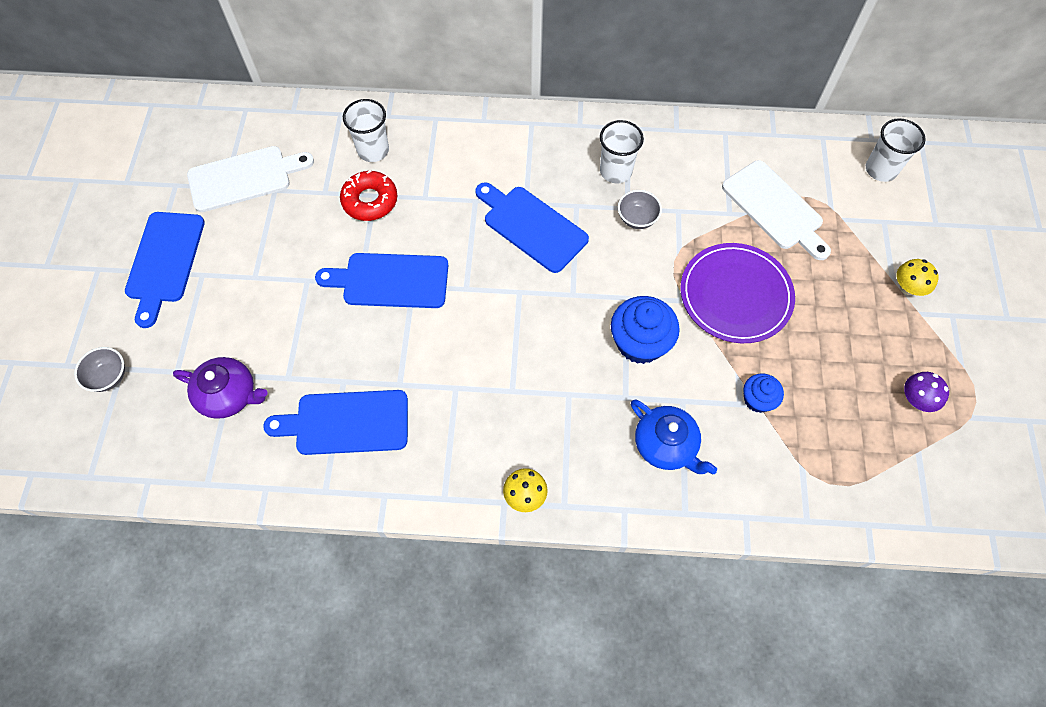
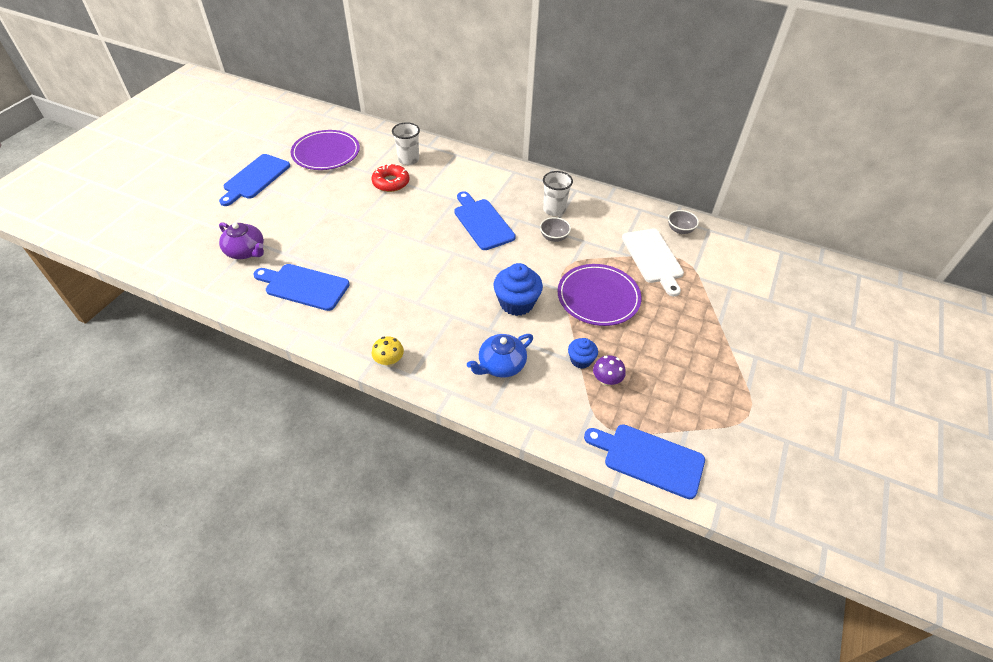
camera: 20 degrees right, 15 degrees down
grey bowl [74,347,125,392] -> grey bowl moved to [668,210,699,234]
white cutting board [187,146,314,212] -> purple plate [291,130,360,170]
blue cutting board [315,253,449,308] -> blue cutting board moved to [584,424,705,499]
blue teapot [631,400,717,474] -> blue teapot turned 75 degrees clockwise [467,334,533,378]
white cup [866,118,926,182] -> none
yellow mushroom [897,259,939,296] -> none
purple mushroom [904,372,949,412] -> purple mushroom moved to [593,355,626,386]

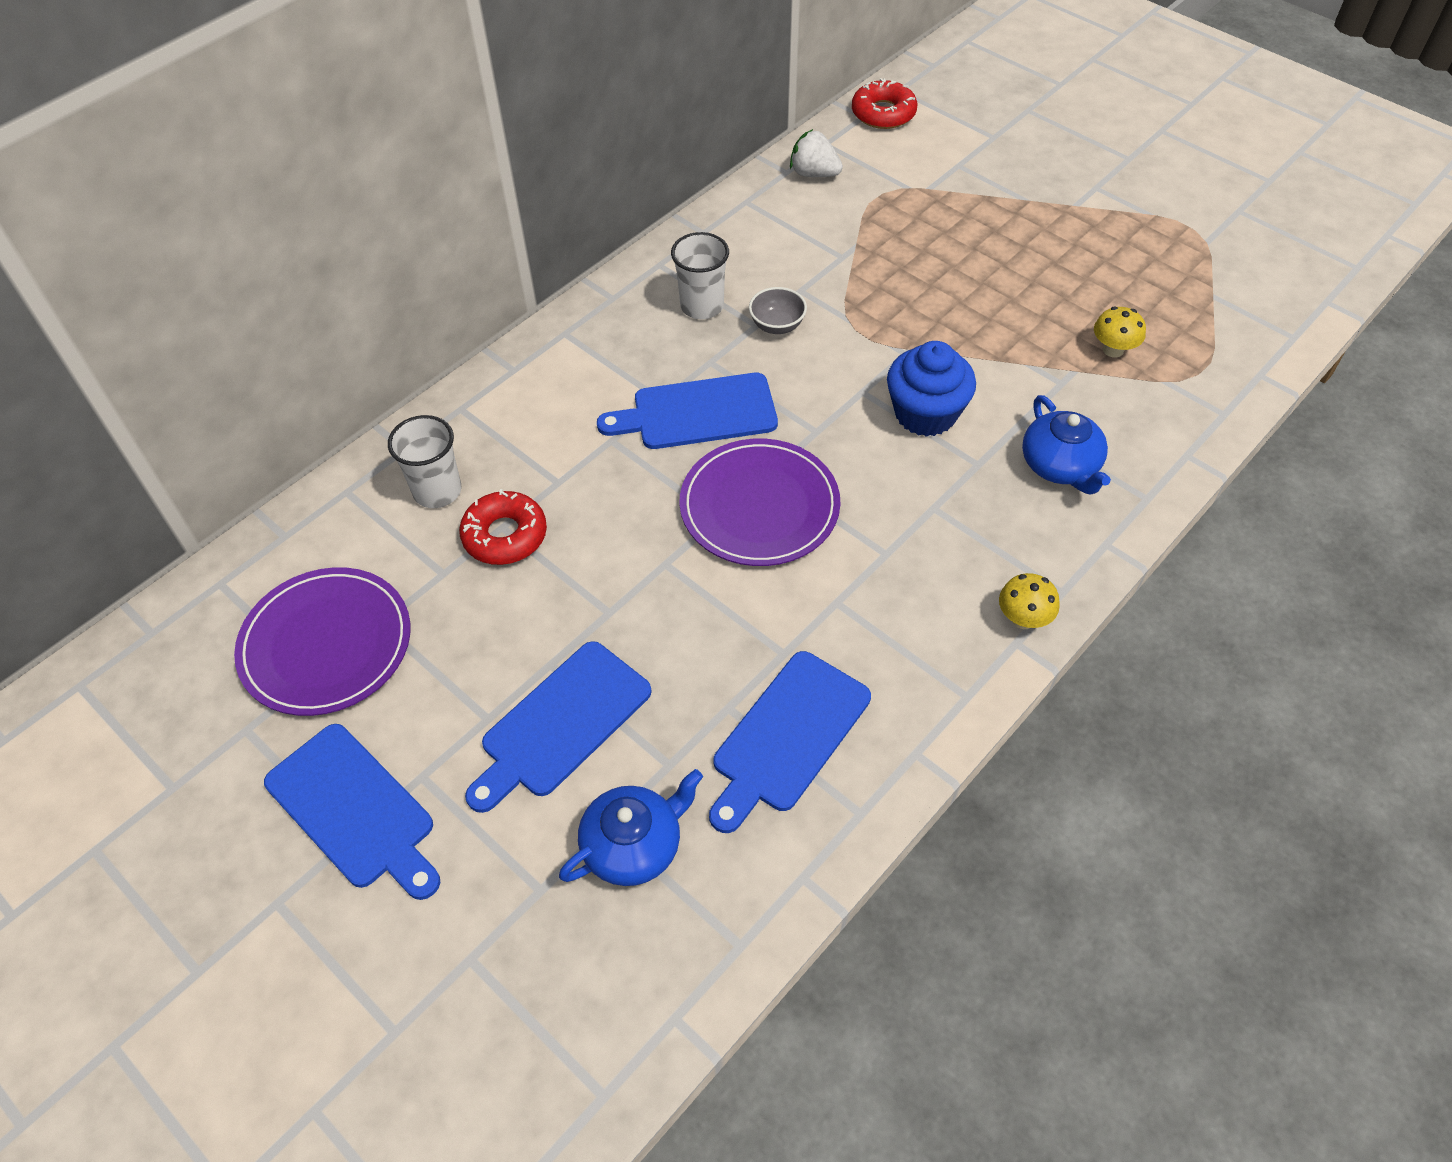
camera: 70 degrees left, 5 degrees up
purple teapot [219,222,264,259] -> blue teapot [559,769,703,886]
purple plate [557,264,642,326] -> purple plate moved to [679,439,840,566]
blue cupcake [568,338,598,369] -> none
blue cutting board [584,424,705,499] -> blue cutting board moved to [465,641,652,813]
purple mushroom [593,355,626,386] -> yellow mushroom [1094,307,1146,358]
white cutting board [622,229,684,296] -> none
grey bowl [668,210,699,234] -> white strawberry [790,129,843,177]
none -> red donut [852,78,917,129]

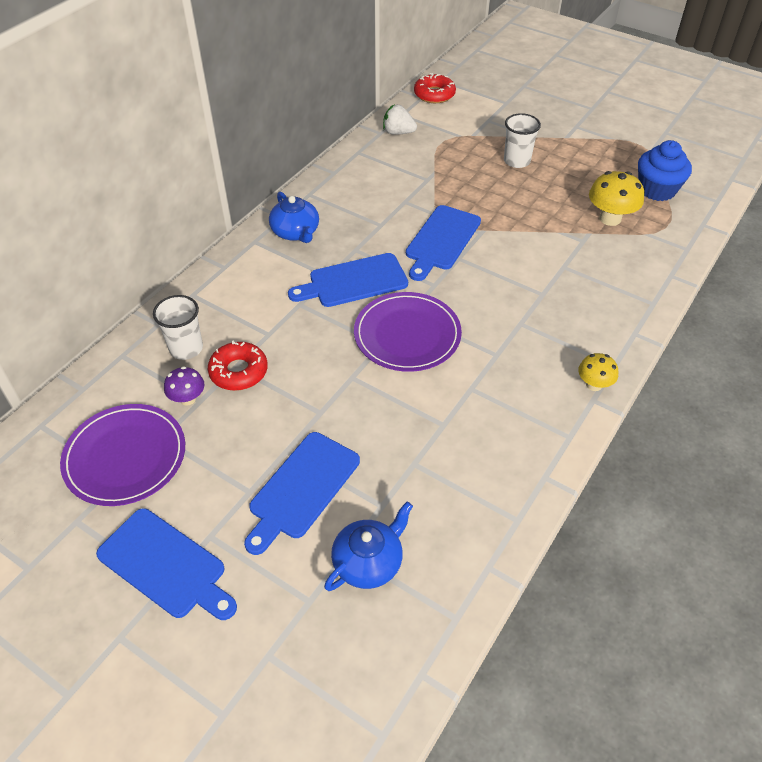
camera: 10 degrees left, 5 degrees down
white cup [671,232,729,319] -> white cup moved to [504,113,541,168]
blue cutting board [709,651,871,833] -> blue cutting board moved to [406,205,481,281]
grey bowl [749,287,807,334] -> none
blue cupcake [887,341,976,437] -> blue cupcake moved to [638,140,692,201]
blue teapot [1022,395,1111,495] -> blue teapot moved to [269,191,319,243]
yellow mushroom [1094,307,1146,358] -> yellow mushroom [589,171,644,226], size x1.65
none -> purple mushroom [164,366,204,406]

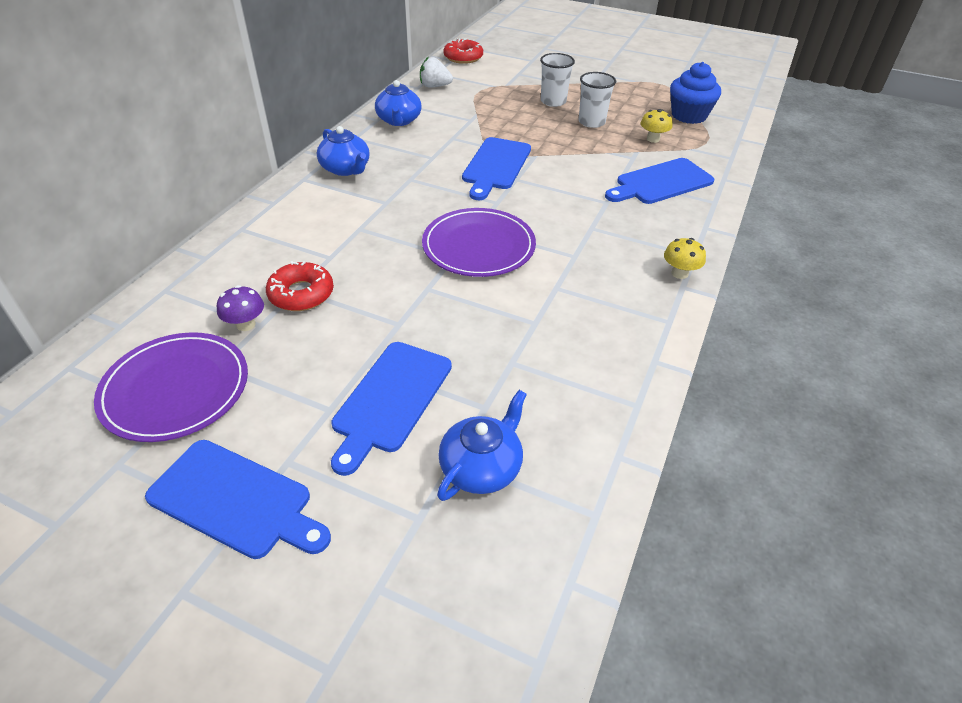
camera: 10 degrees left, 5 degrees down
white cup [153,295,203,360] -> white cup moved to [579,72,616,128]
blue cutting board [288,253,408,307] -> blue cutting board moved to [605,158,715,204]
yellow mushroom [589,171,644,226] -> yellow mushroom [641,109,672,143], size x0.61
none -> blue teapot [375,80,422,126]

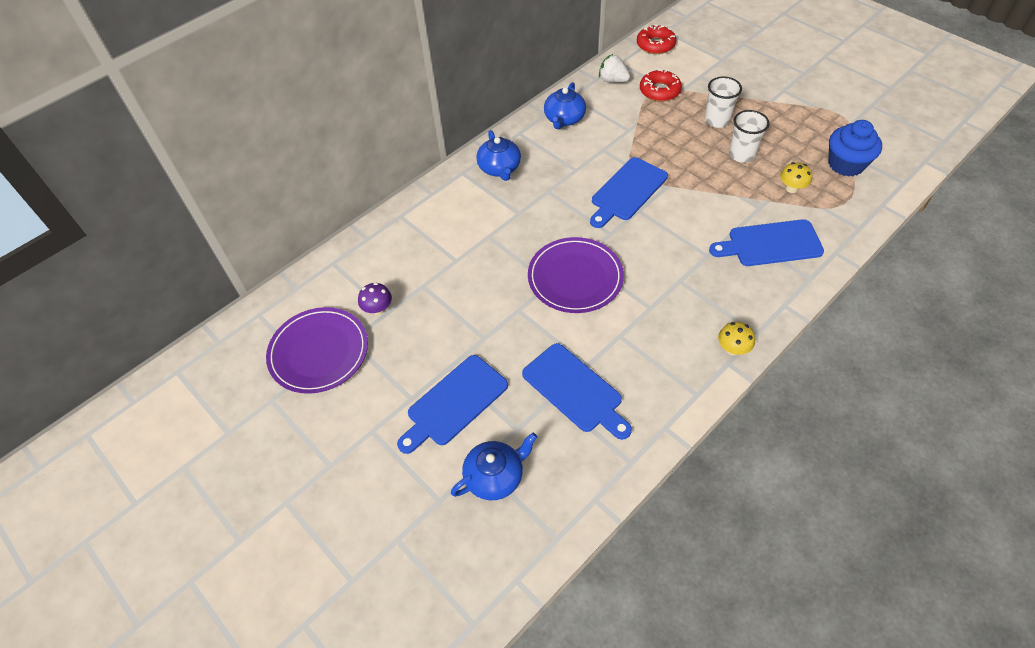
camera: 25 degrees right, 10 degrees up
blue cutting board [145,440,331,559] -> blue cutting board moved to [522,343,632,440]
red donut [266,261,334,311] -> red donut moved to [640,69,682,102]

